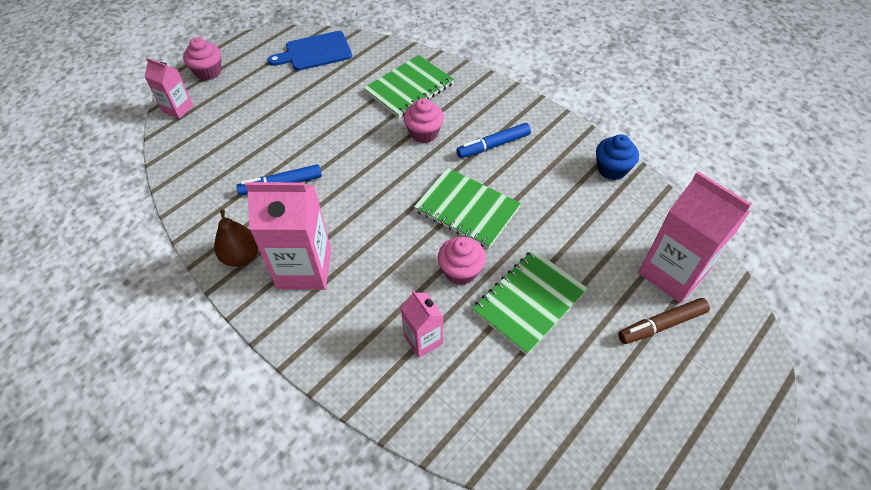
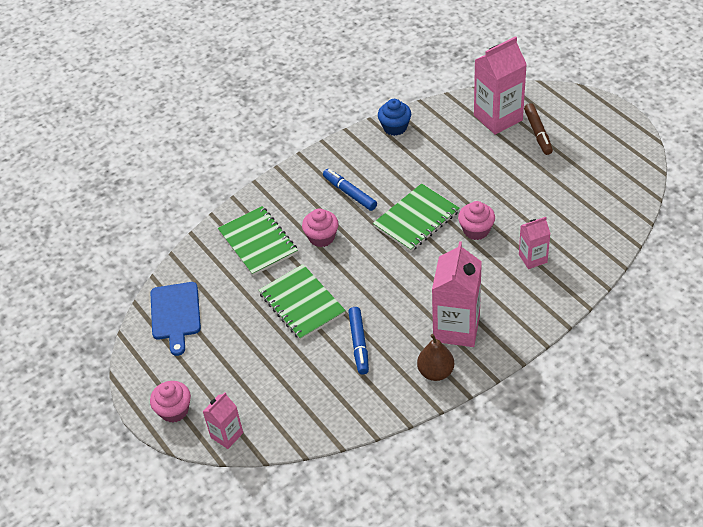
camera: 75 degrees left, 5 degrees down
blue marker [457,123,531,158] -> blue marker turned 150 degrees clockwise [323,169,377,211]
green notebook [472,249,588,355] -> green notebook moved to [259,264,346,340]

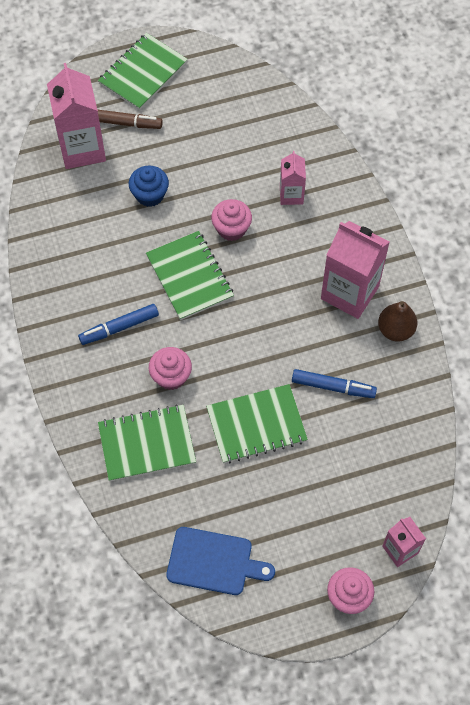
camera: 75 degrees left, 15 degrees up
blue cupcake [378,99,411,136] -> blue cupcake moved to [129,165,169,207]
none -> green notebook [98,33,188,110]

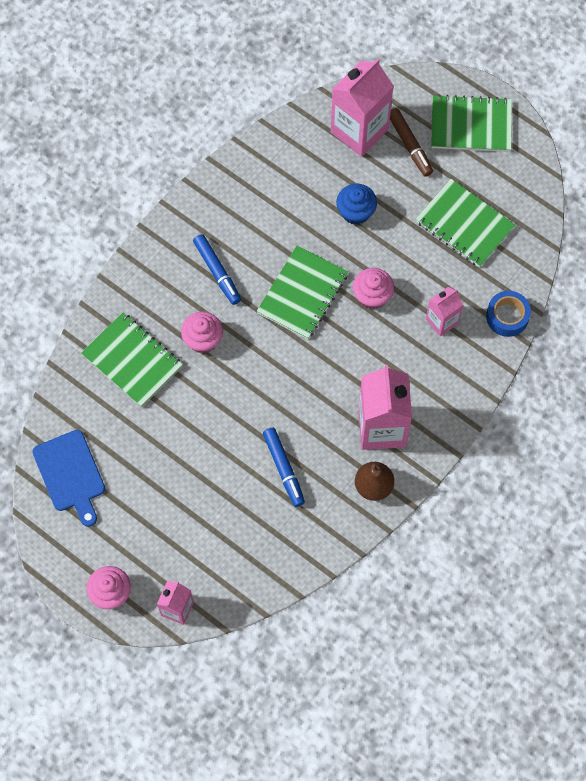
camera: 55 degrees right, 5 degrees up
blue marker [78,304,159,345] -> blue marker turned 150 degrees counterclockwise [193,234,241,305]
green notebook [206,384,308,463] -> green notebook moved to [416,179,515,267]
none -> blue tape [486,291,531,337]

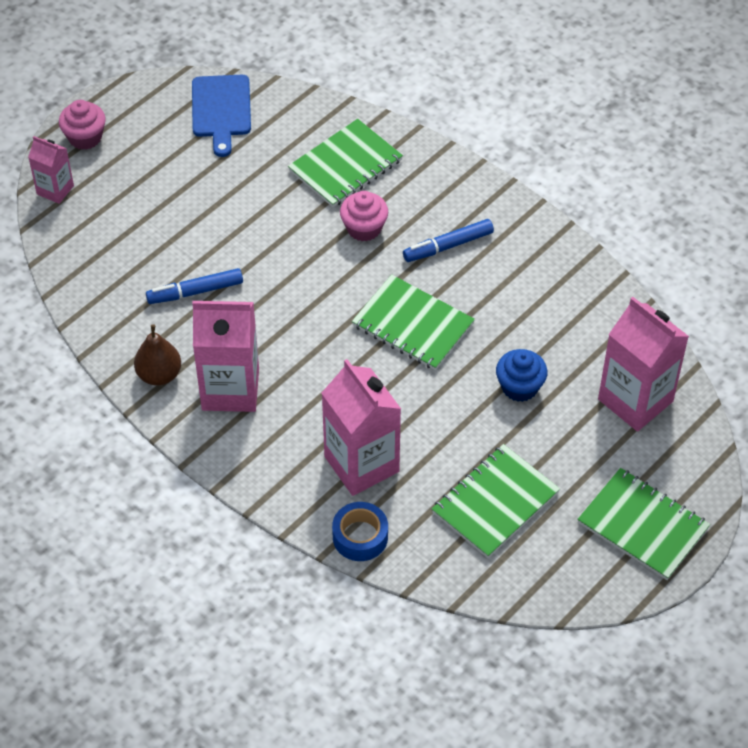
camera: 95 degrees right, 15 degrees down
blue cutting board [32,430,105,527] -> blue cutting board turned 75 degrees counterclockwise [192,75,251,157]
pink cupcake [353,268,394,309] -> none
brown marker [390,108,433,177] -> none
pink carton [426,287,463,336] -> pink carton [322,359,401,496], size x1.83
green notebook [431,94,512,152] -> green notebook turned 60 degrees counterclockwise [577,468,710,580]

